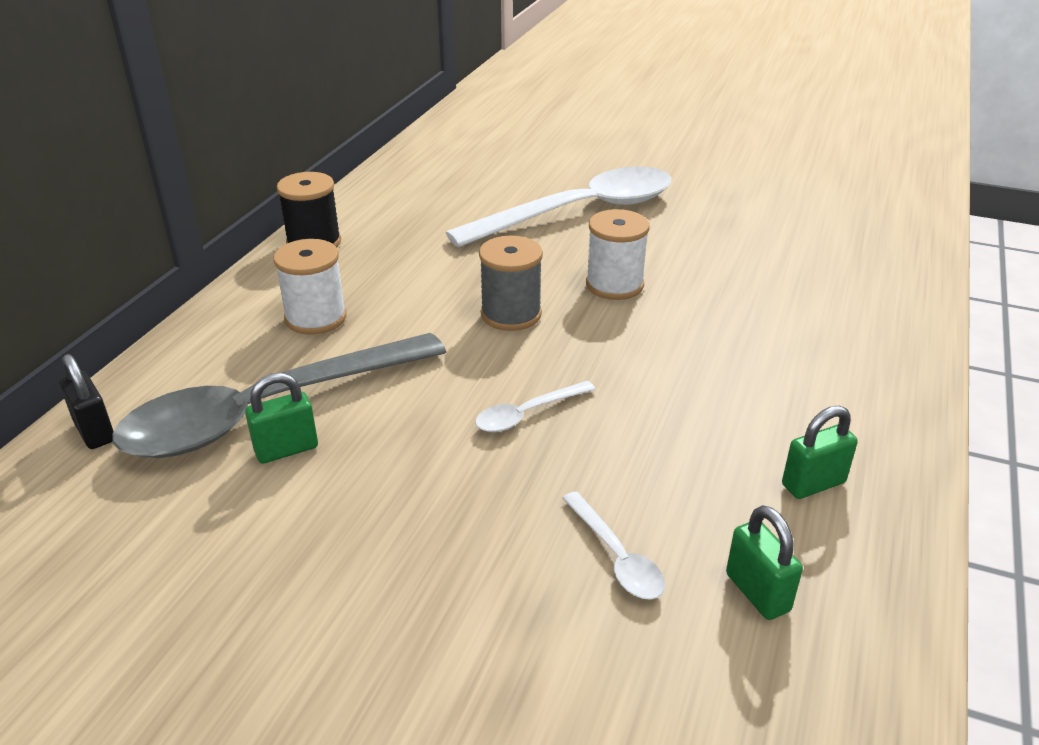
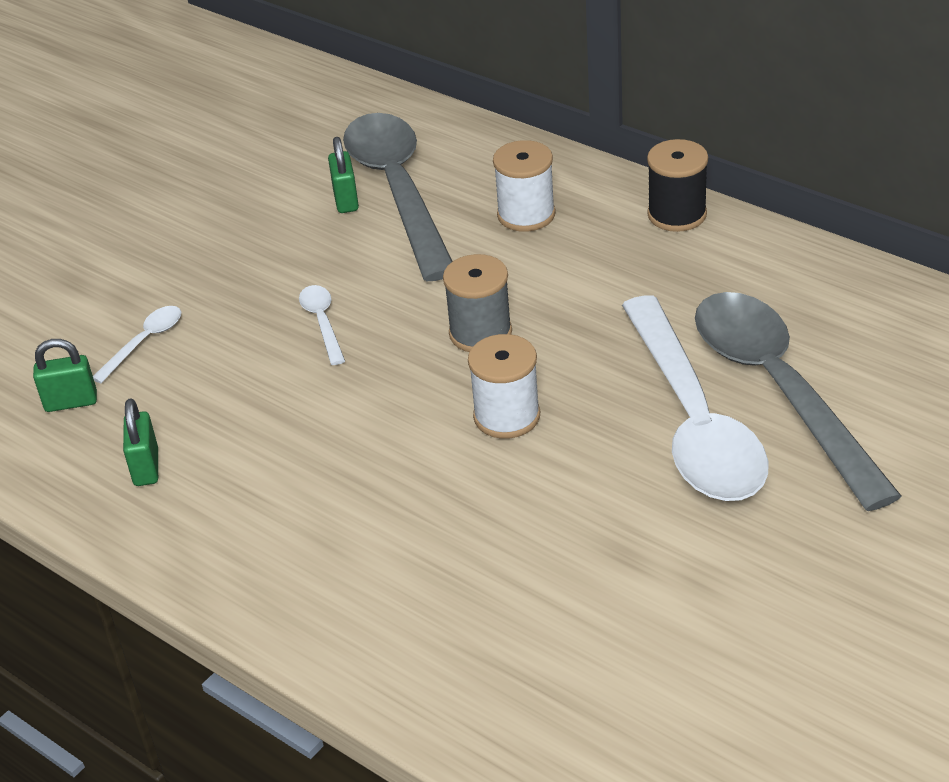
camera: 110 degrees right, 5 degrees up
black padlock [59,354,114,449] -> none
white spoon [562,491,665,600] -> white spoon turned 135 degrees clockwise [93,306,181,383]
none -> grey spoon [695,292,902,511]

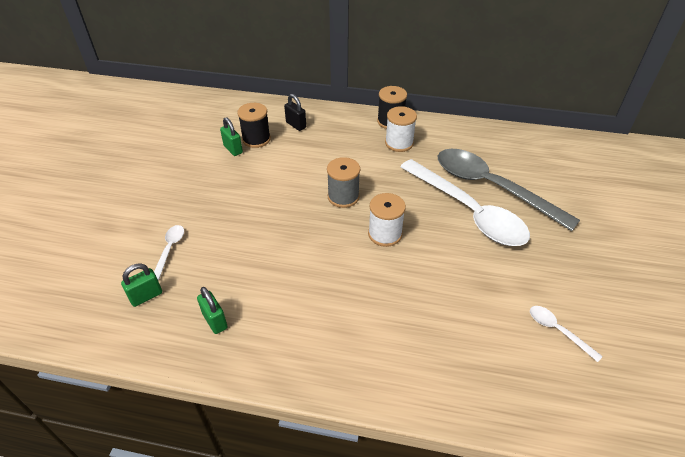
camera: 30 degrees left, 5 degrees up
white spoon [299,285,345,365] -> white spoon moved to [530,306,603,362]
grey spoon [343,113,452,281] -> black spool [237,103,271,148]
white spool [493,140,555,232] -> white spool moved to [385,106,417,152]
none -> black padlock [284,94,306,131]

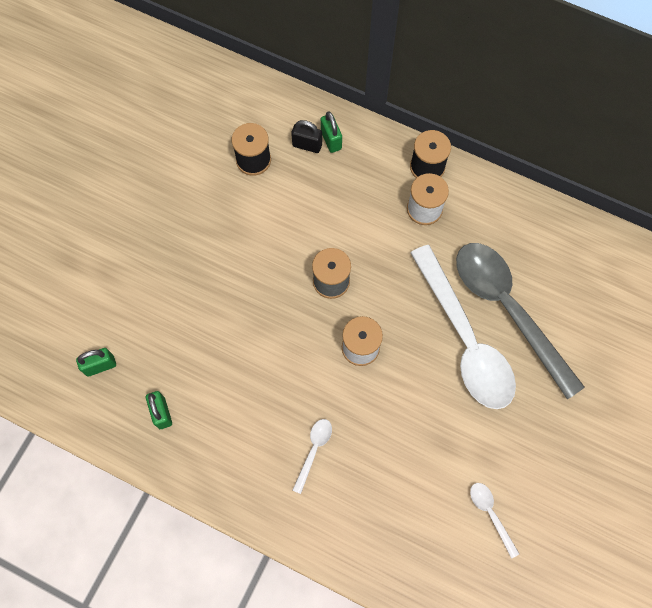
camera: 15 degrees right, 25 degrees up
white spoon [154,225,184,280] -> white spoon moved to [292,419,332,494]
green padlock [220,117,243,156] -> green padlock moved to [321,112,342,153]
black padlock [284,94,306,131] -> black padlock turned 45 degrees counterclockwise [291,120,322,153]

